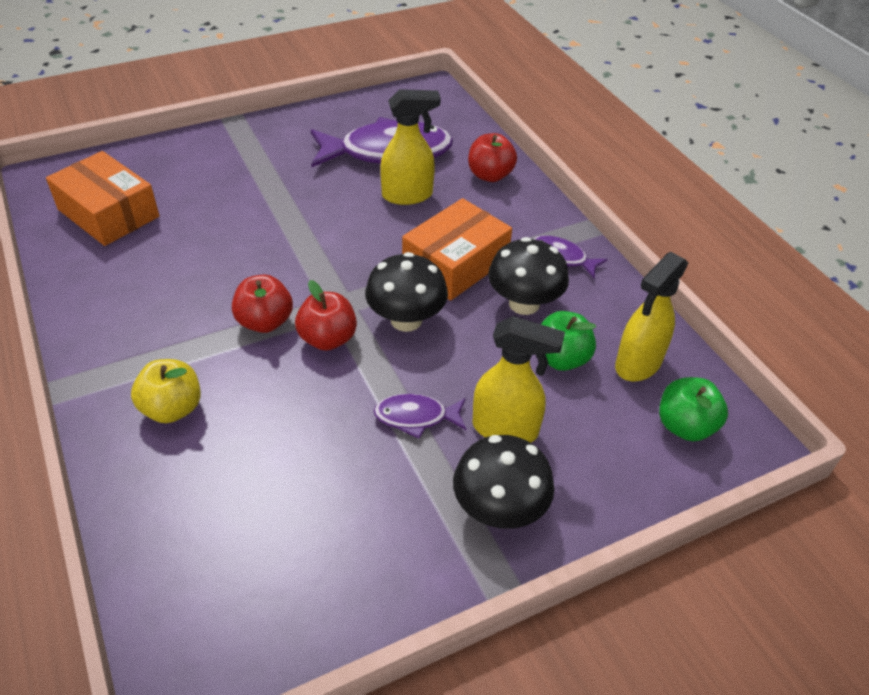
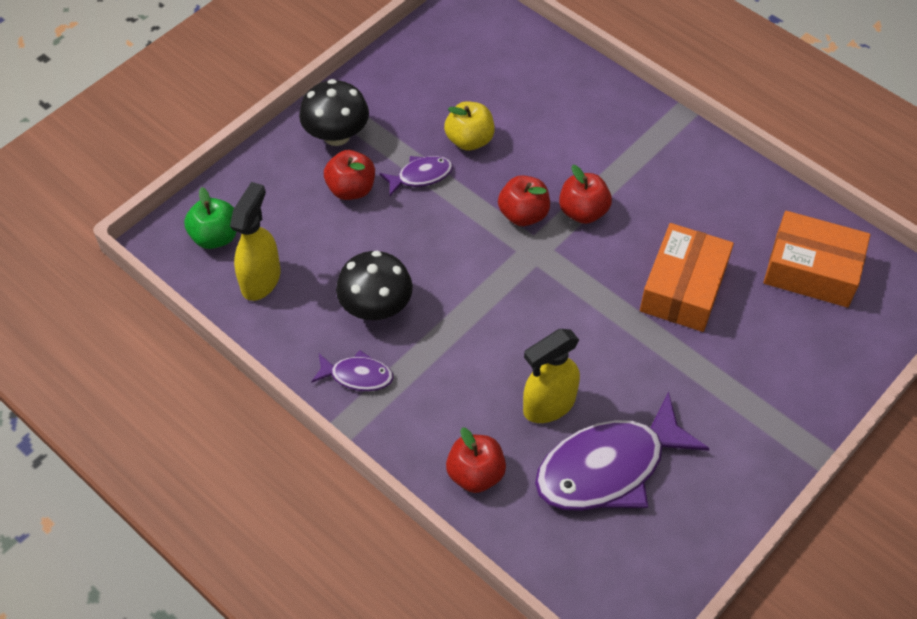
camera: 160 degrees right, 10 degrees up
yellow apple [131,359,201,423] -> yellow apple moved to [444,101,495,151]
black mushroom [365,252,448,332] -> none
orange box [402,198,512,301] -> orange box moved to [640,223,734,332]
yellow spray bottle [472,316,565,443] -> red apple [324,150,375,200]
green apple [541,311,596,371] -> none

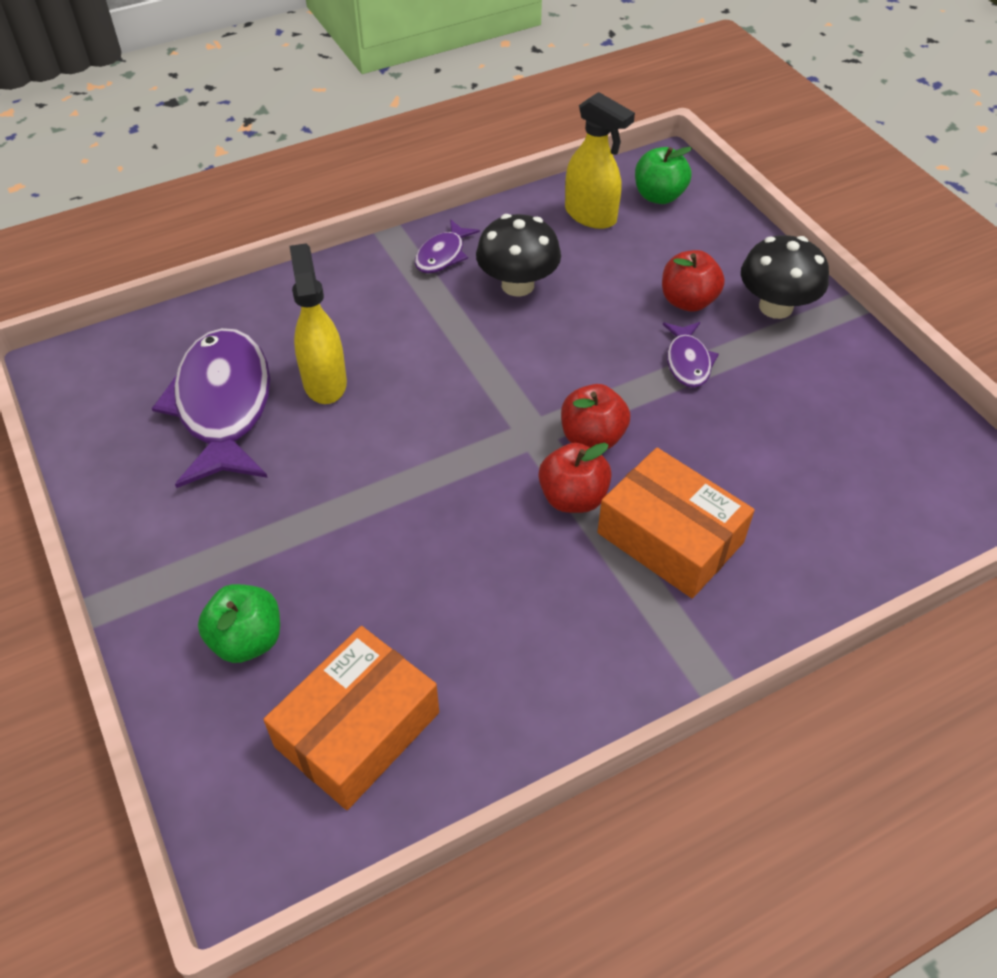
camera: 110 degrees right, 5 degrees down
yellow apple [444,101,495,151] -> none
red apple [446,427,506,493] -> none
orange box [640,223,734,332] -> orange box moved to [597,448,755,598]
none -> green apple [198,584,280,663]

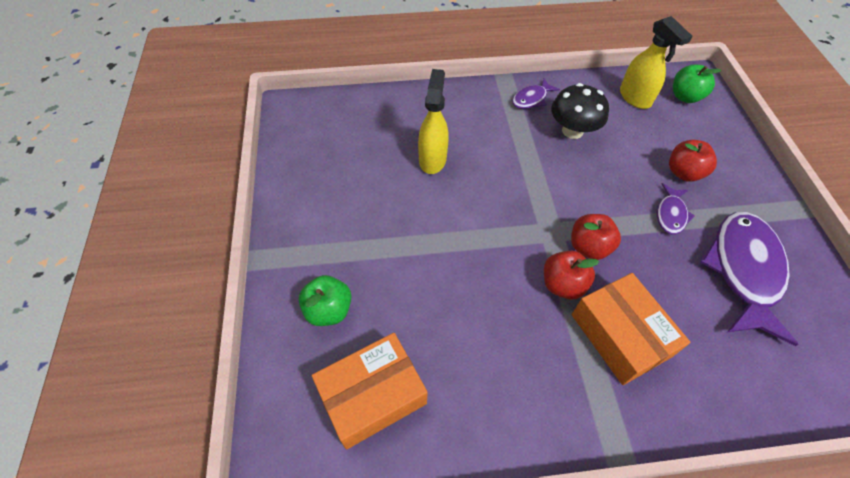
camera: 20 degrees right, 5 degrees up
purple fish [152,328,270,488] -> purple fish moved to [700,212,798,346]
black mushroom [741,235,829,319] -> none

